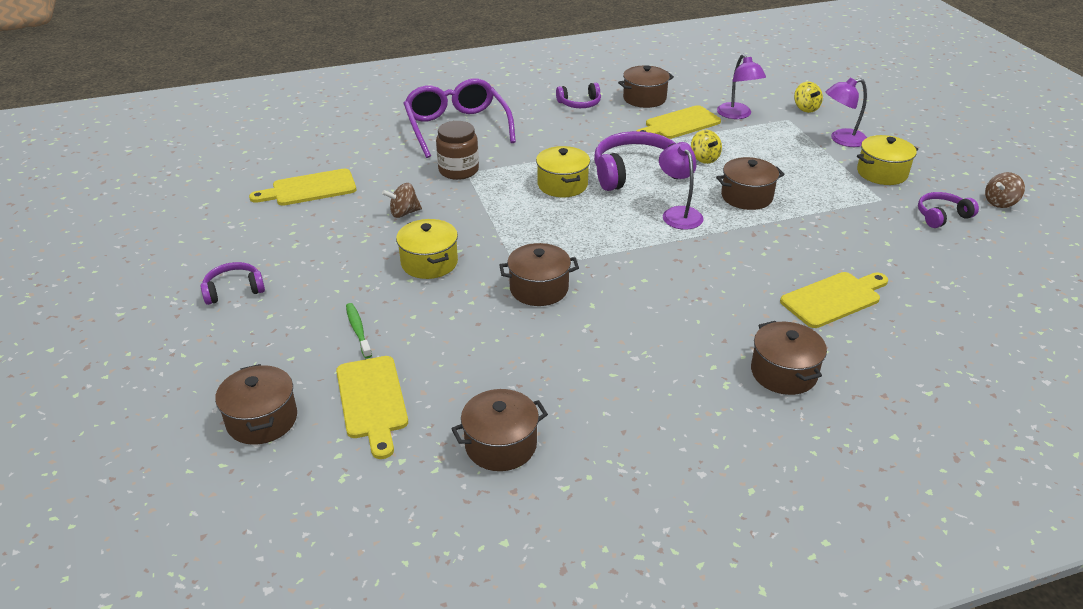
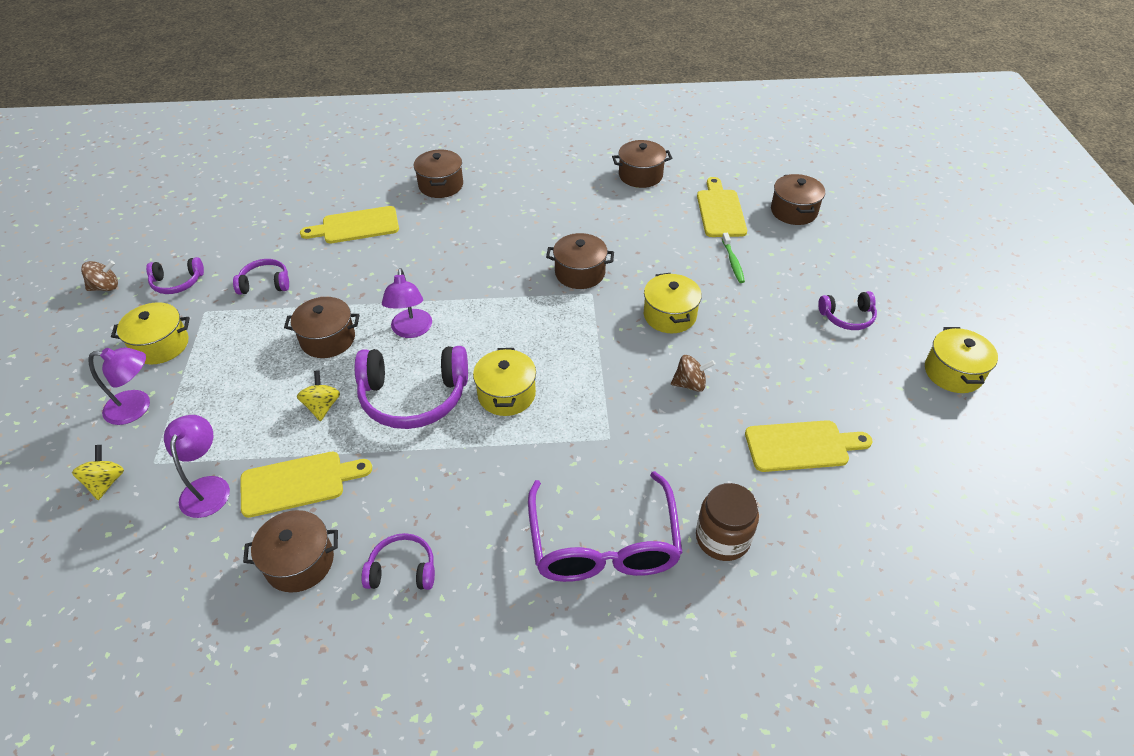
camera: 165 degrees left, 10 degrees up
brown jar [436,121,479,180] -> brown jar moved to [696,483,759,561]
none -> purple headphones [233,259,289,295]
none -> yellow pot [925,327,998,393]

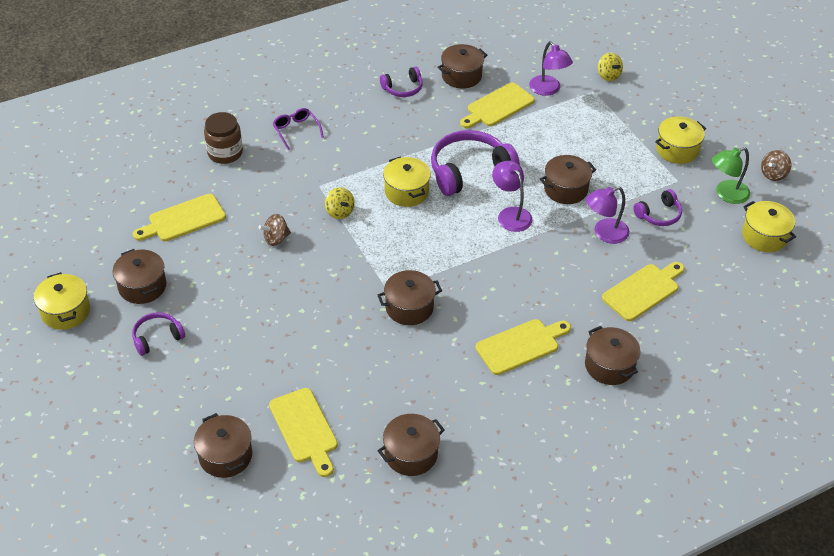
camera: 155 degrees right, 0 degrees up
purple lamp [88,347,150,425] -> purple lamp moved to [586,186,629,244]
purple headphones [146,257,204,294] -> green lamp [712,147,750,204]
yellow spinning top [297,370,340,421] -> yellow spinning top moved to [325,187,355,219]
purple glasses [528,471,683,582] -> purple glasses [272,108,324,150], size x0.47
yellow pot [644,273,702,333] -> yellow pot moved to [742,201,796,252]
green toothbrush [722,233,745,283] -> none
none -> brown pot [112,249,166,304]
none -> yellow cutting board [475,319,571,375]

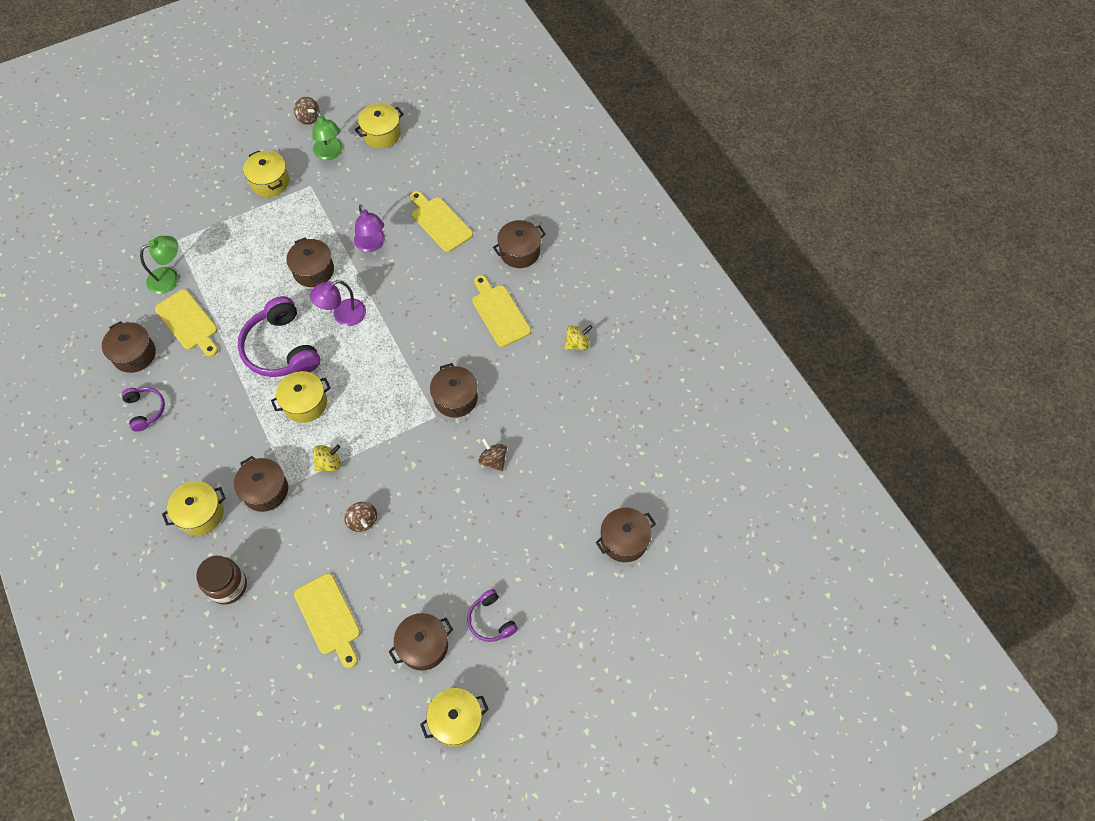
camera: 90 degrees left, 15 degrees up
yellow cutting board [269,388,338,477] -> none
purple glasses [272,108,324,150] -> yellow pot [162,481,226,535]
brown pot [378,414,445,476] -> brown pot moved to [234,456,288,512]
purple lamp [529,41,573,96] -> green lamp [140,236,178,294]
yellow spinning top [598,52,623,81] -> yellow spinning top moved to [564,325,593,350]
purple headphones [633,189,682,226] -> none
none -> brown spinning top [478,438,507,472]

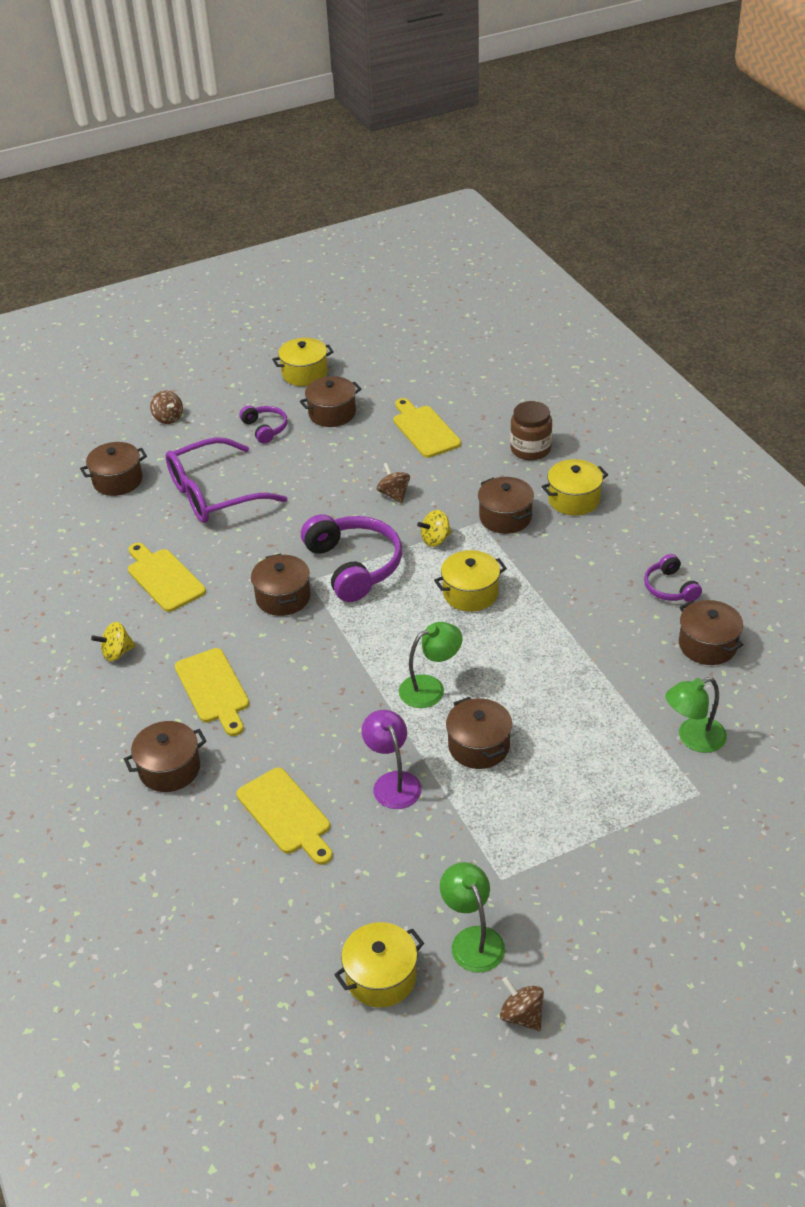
camera: 175 degrees left, 20 degrees down
yellow cutting board [155,289,218,357] -> yellow cutting board moved to [128,543,206,612]
purple headphones [238,296,320,377] -> purple headphones moved to [301,514,402,602]
yellow pot [243,151,289,197] -> none
purple lamp [310,280,366,326] -> green lamp [399,622,462,708]
brown spinning top [478,438,507,472] -> brown spinning top moved to [150,391,183,424]
none -> purple glasses [166,437,287,523]

